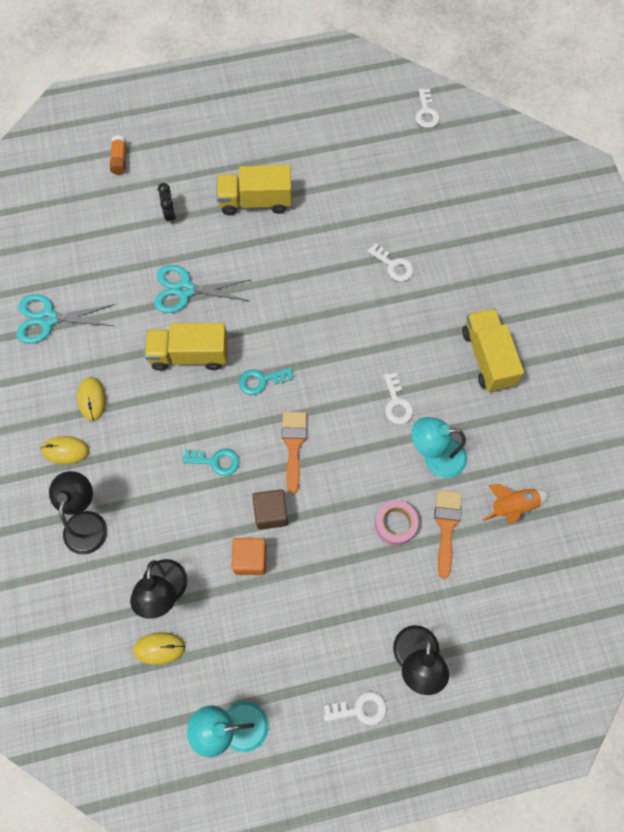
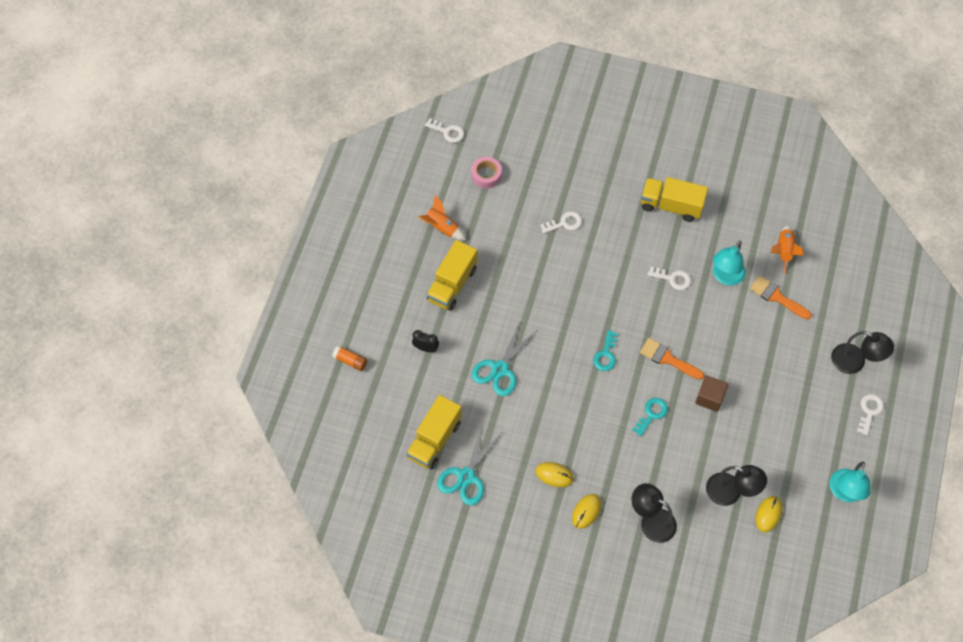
camera: 60 degrees left, 5 degrees down
yellow truck [145,323,228,371] -> yellow truck moved to [406,395,462,470]
orange cube [231,538,267,575] -> none
pink tape [375,501,419,545] -> pink tape moved to [471,157,502,188]
none -> orange rocket [419,195,466,240]

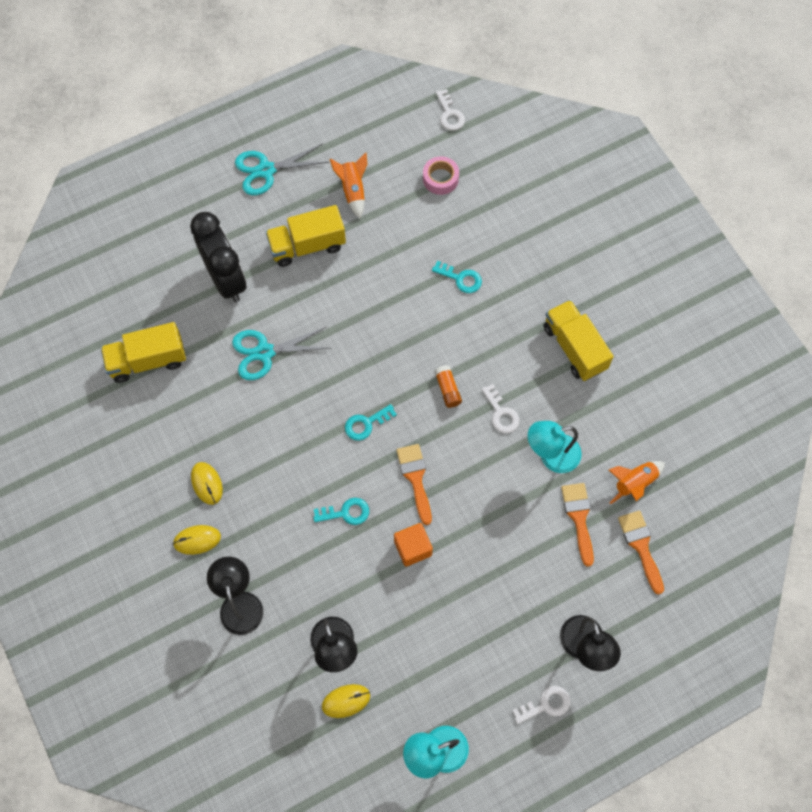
camera: 45 degrees right, 5 degrees up
orange glue stick [332,345,367,371] -> orange glue stick moved to [434,365,462,408]
black clock [412,330,439,353] -> black clock [190,212,247,302], size x2.35
turquoise scissors [437,426,501,505] -> turquoise scissors moved to [235,144,329,195]
white key [540,211,582,234] -> turquoise key [432,261,482,293]
brown cube [696,375,728,412] -> orange cube [394,523,433,566]
none -> orange brush [618,511,664,595]

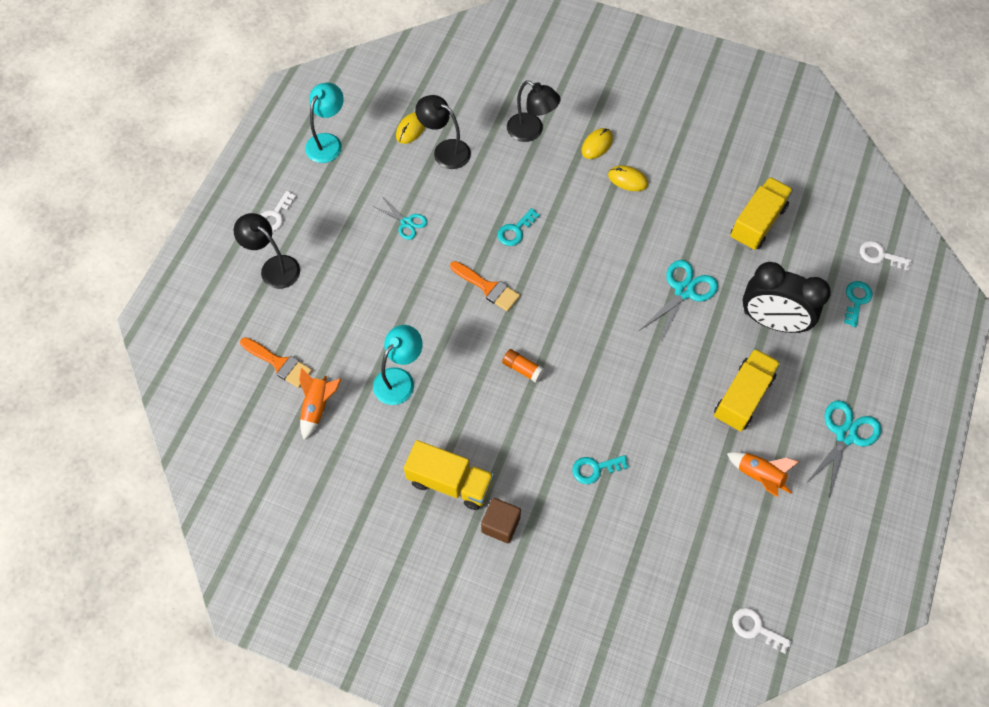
camera: 140 degrees right, 5 degrees down
turquoise key [345,404,397,441] -> turquoise key moved to [844,281,873,327]
orange cube [394,523,433,566] -> none
pink tape [423,156,459,195] -> none
white key [482,384,519,433] -> white key moved to [860,241,912,270]
orange brush [561,483,594,567] -> none
none -> turquoise scissors [374,199,427,240]
none -> brown cube [481,498,521,543]

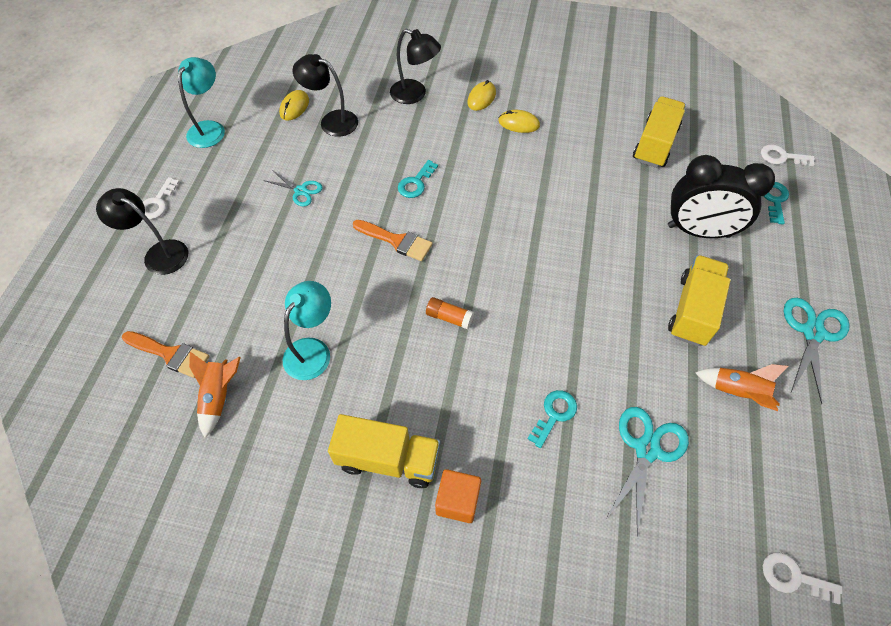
camera: 10 degrees left, 5 degrees down
brown cube [481,498,521,543] -> orange cube [435,469,481,523]
turquoise key [572,455,629,484] -> turquoise key turned 150 degrees clockwise [528,390,577,448]
turquoise scissors [640,260,718,343] -> turquoise scissors moved to [605,407,689,536]

